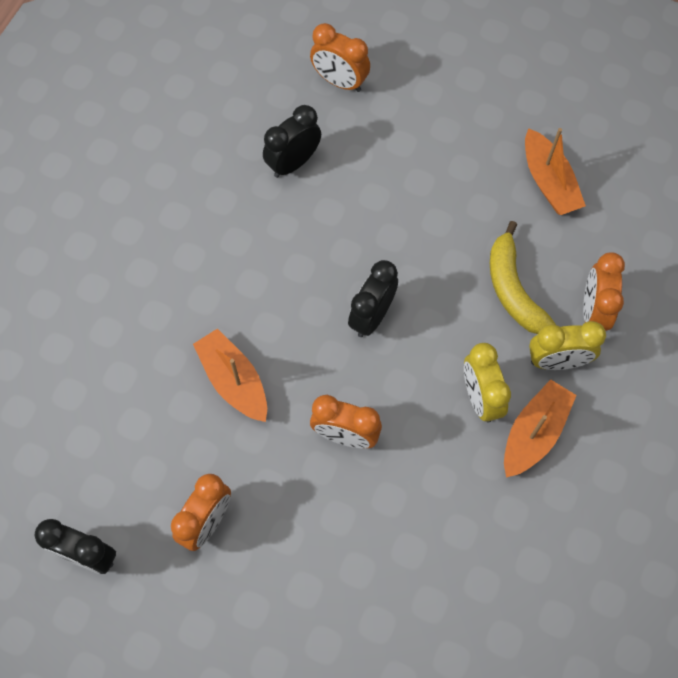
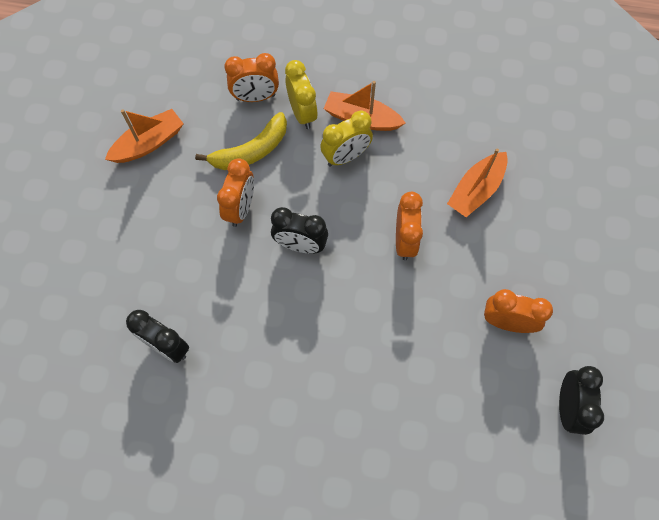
camera: 105 degrees left, 0 degrees up
orange boat [193,328,267,422] -> orange boat moved to [447,148,508,217]
orange clock [310,23,370,92] -> orange clock moved to [217,158,254,227]

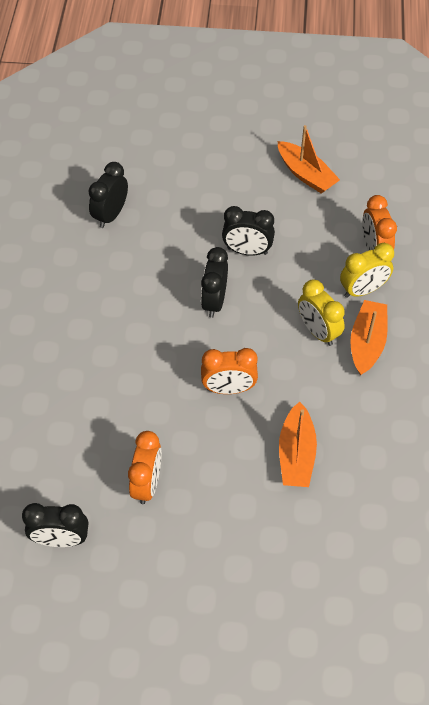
camera: 85 degrees right, 10 degrees down
yellow banana [195,112,287,170] -> none
orange clock [217,158,254,227] -> black clock [222,206,275,256]
orange boat [447,148,508,217] -> orange boat turned 120 degrees counterclockwise [279,402,317,487]

